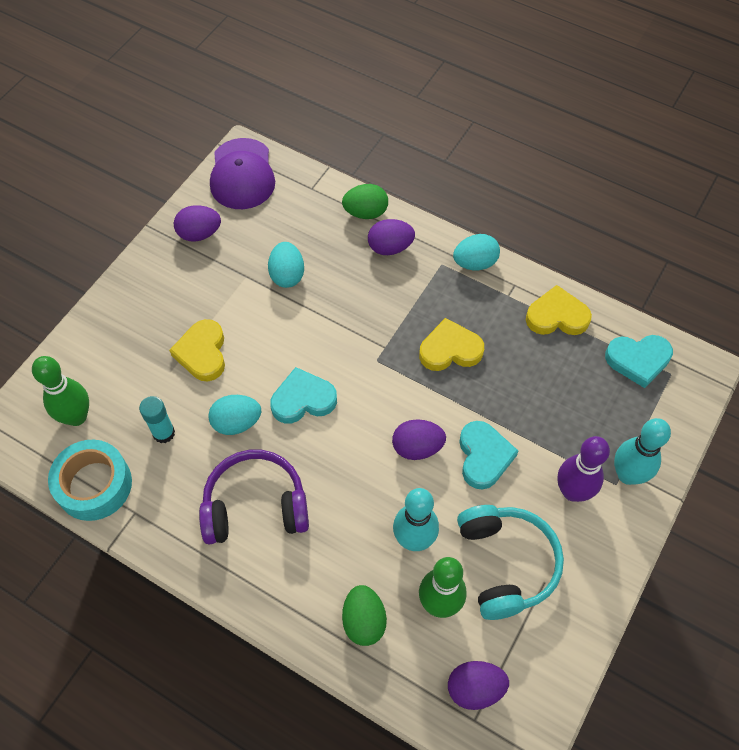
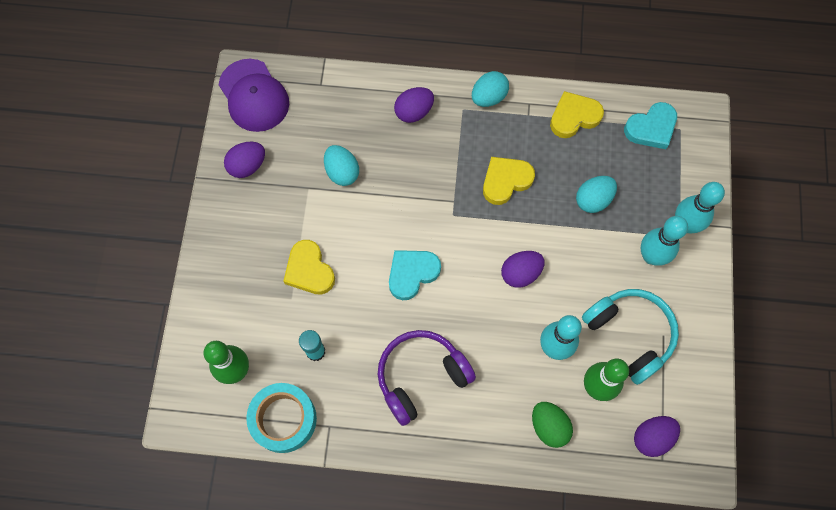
camera: 25 degrees left, 10 degrees up
turquoise egg [208,395,261,435] -> turquoise egg moved to [576,176,617,213]
green egg [342,184,388,219] -> none
turquoise heart [459,421,518,490] -> none
purple bowling pin [557,436,610,502] -> turquoise bowling pin [641,216,688,266]

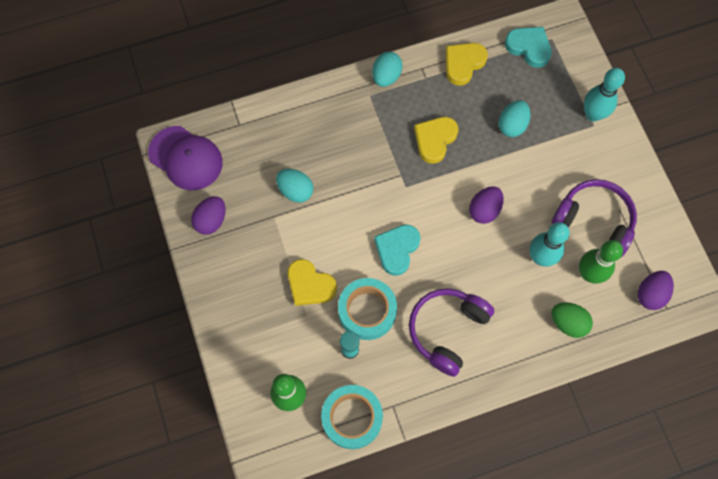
camera: 25 degrees left, 0 degrees up
purple egg [394,87,434,123] -> none
turquoise headphones [582,289,679,385] -> purple headphones [552,179,637,257]
turquoise heart [624,102,677,149] -> turquoise heart turned 90 degrees counterclockwise [505,27,552,68]
turquoise bowling pin [641,216,688,266] -> none
none -> turquoise tape [338,278,397,340]

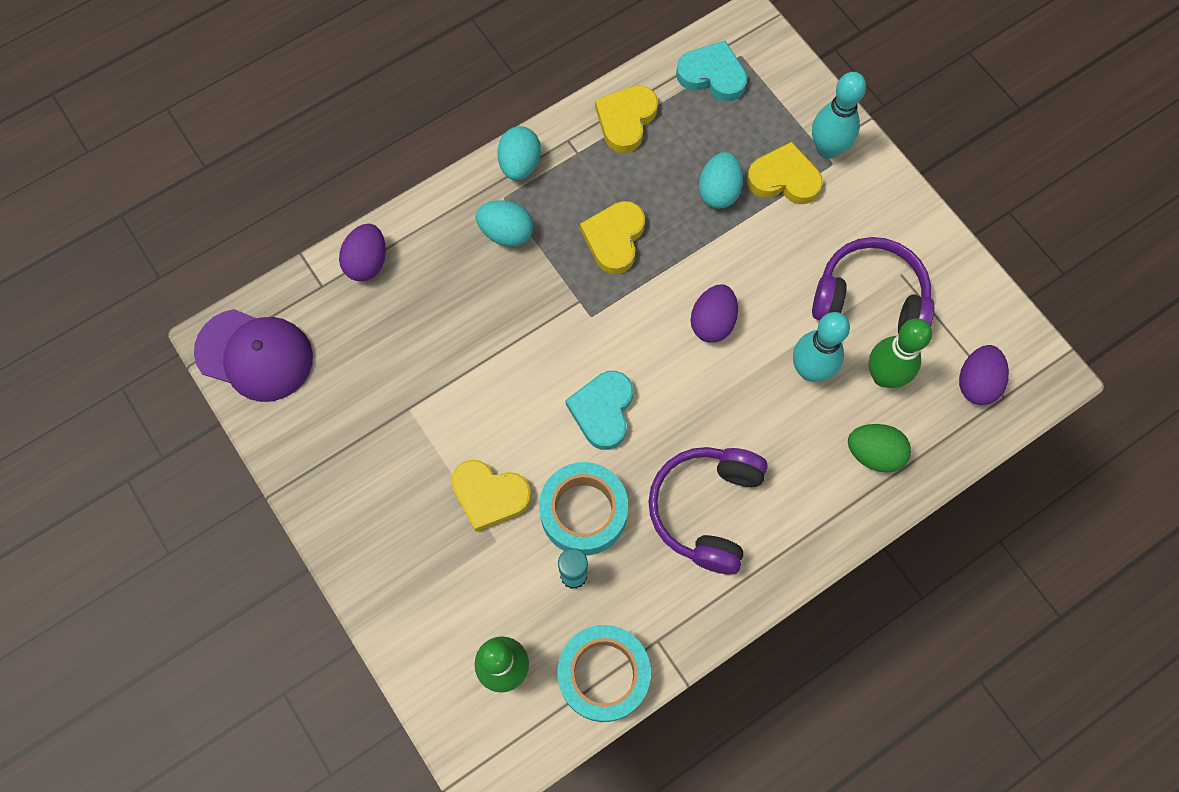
camera: 15 degrees left, 0 degrees up
purple egg [191,196,226,235] -> purple egg moved to [339,224,386,281]
turquoise egg [276,169,314,203] -> turquoise egg moved to [476,200,533,247]
none -> yellow heart [747,142,823,204]

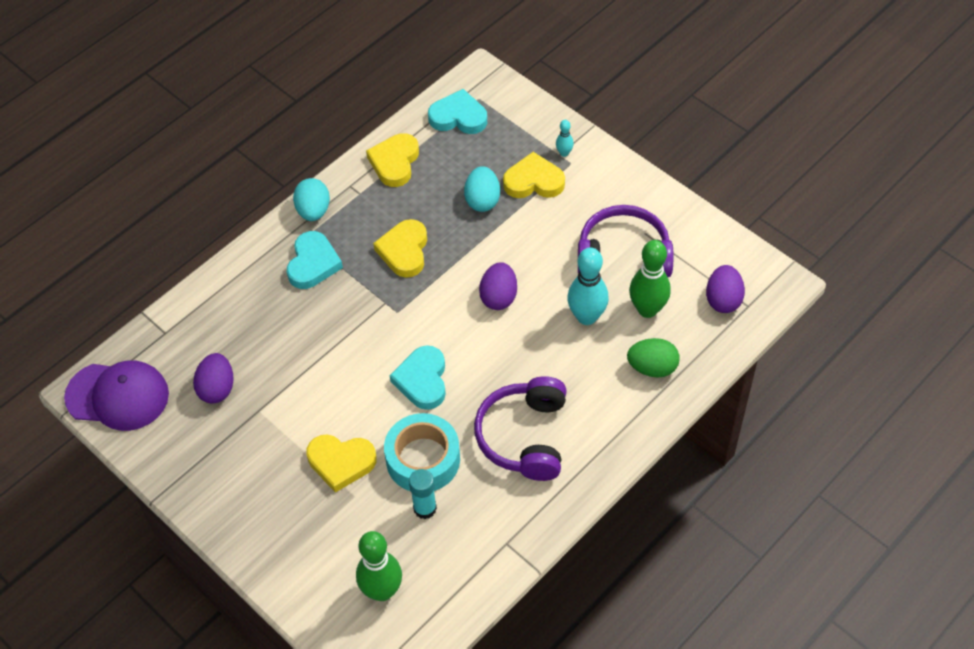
camera: 10 degrees left, 15 degrees down
purple egg [339,224,386,281] -> purple egg moved to [193,353,234,404]
turquoise egg [476,200,533,247] -> turquoise heart [287,231,343,289]
turquoise tape [558,625,651,722] -> none
turquoise bowling pin [812,72,866,159] -> turquoise bowling pin [556,120,574,157], size x0.47

